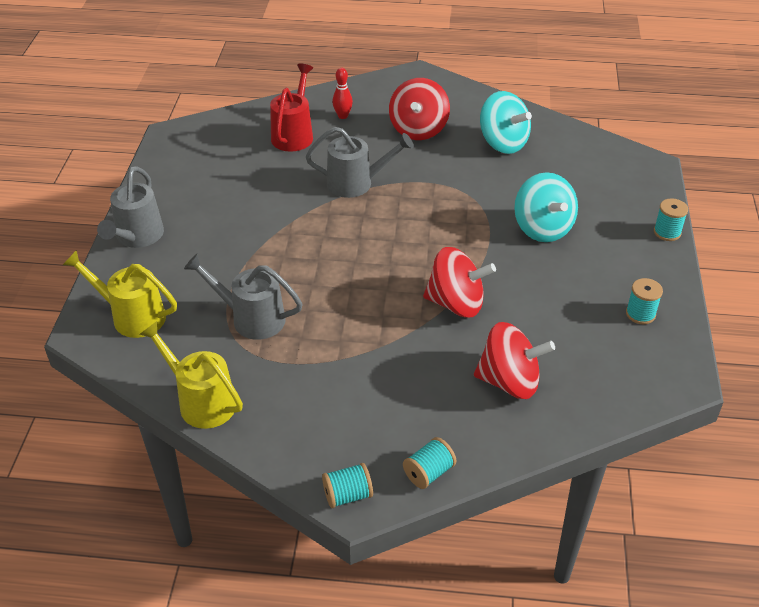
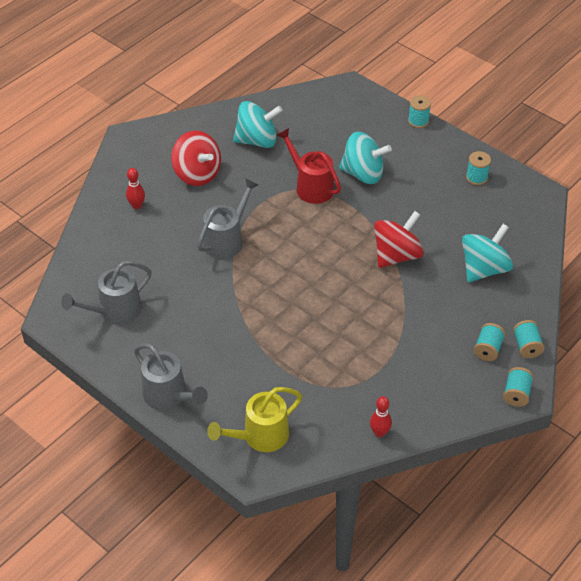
camera: 55 degrees left, 5 degrees up
yellow watering can [139,321,243,429] -> red bowling pin [370,396,392,437]
grey watering can [184,254,303,340] -> grey watering can moved to [61,261,152,324]
red watering can [270,64,313,152] -> red watering can moved to [276,128,341,204]
red spinning top [474,322,555,399] -> turquoise spinning top [462,224,513,282]
none -> turquoise spool [474,323,505,361]

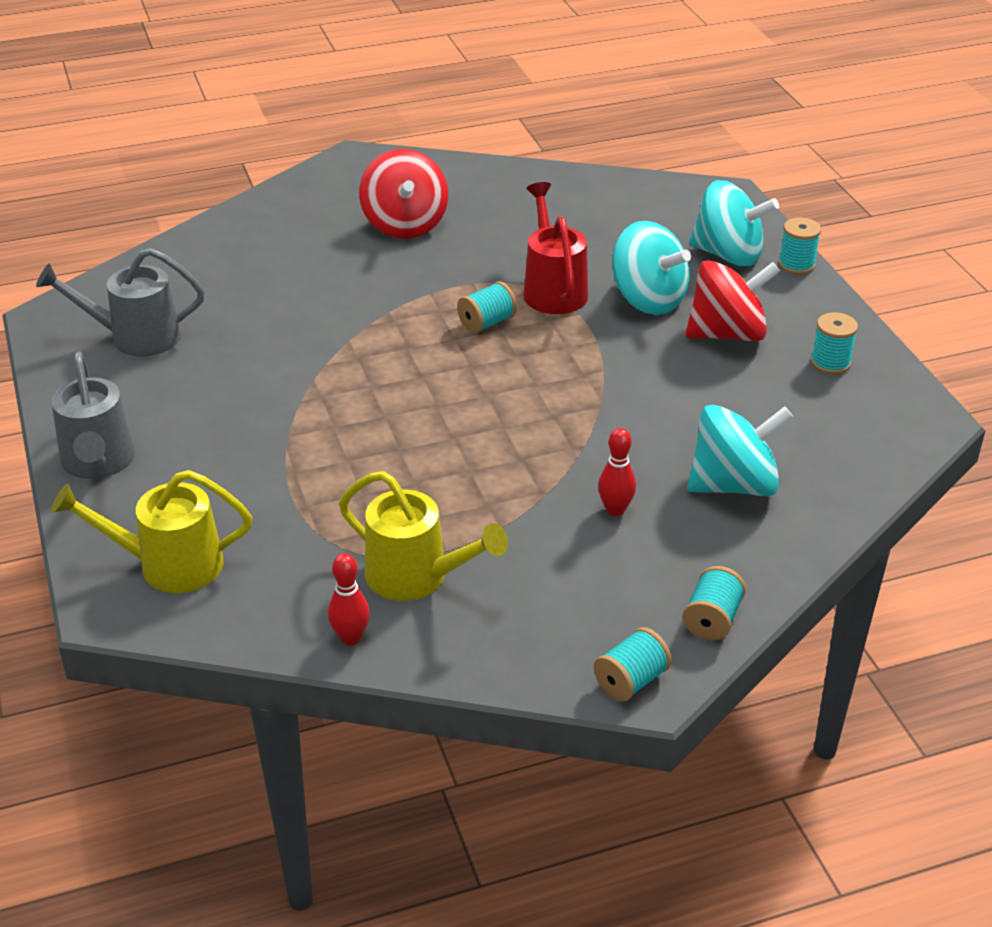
camera: 30 degrees right, 10 degrees down
red bowling pin [126,168,145,209] -> red bowling pin moved to [598,428,636,516]
grey watering can [197,178,259,259] -> none
turquoise spinning top [233,101,283,148] -> turquoise spinning top moved to [689,180,779,266]
red spinning top [374,211,424,268] -> red spinning top moved to [686,260,780,341]
turquoise spool [474,323,505,361] -> turquoise spool moved to [457,282,517,333]
none -> yellow watering can [339,471,508,601]

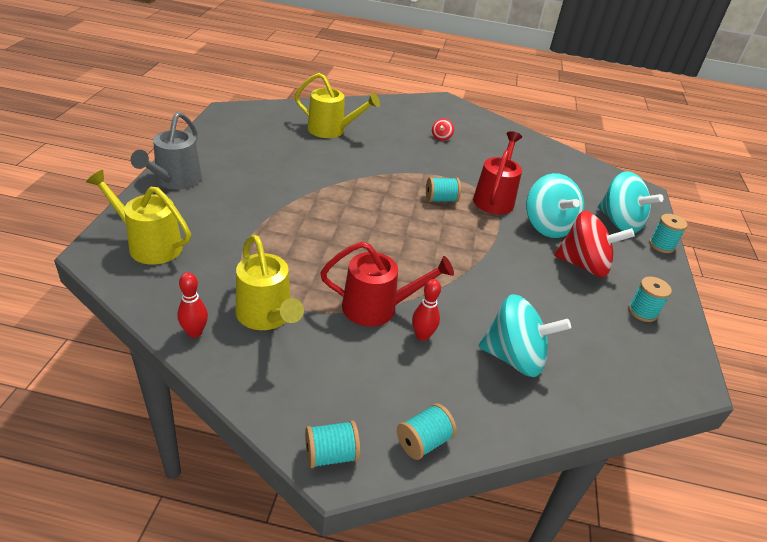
camera: 25 degrees right, 0 degrees up
grey watering can [36,248,205,356] -> none
red spinning top [359,149,448,238] -> red spinning top [432,119,454,141], size x0.42
none -> yellow watering can [295,73,380,138]
none -> red watering can [320,241,454,326]

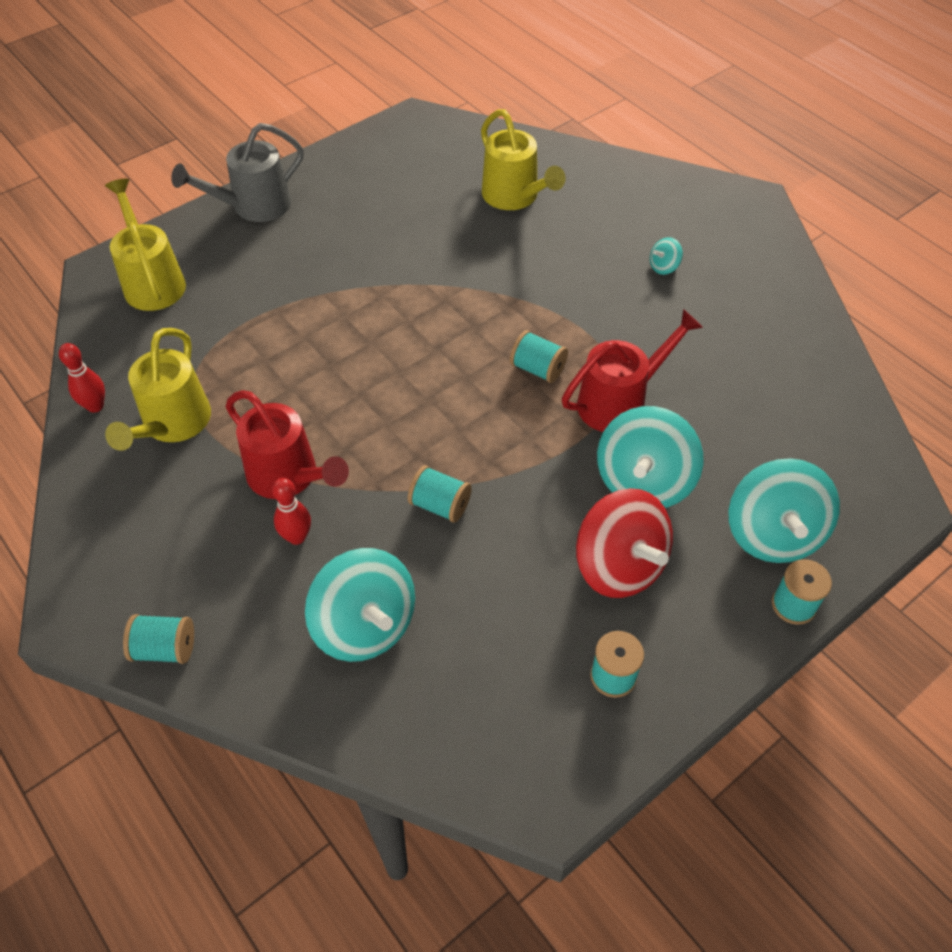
camera: 45 degrees right, 15 degrees up
turquoise spool [305,420,360,468] -> turquoise spool moved to [408,465,472,523]
red spinning top [432,119,454,141] -> turquoise spinning top [650,237,683,275]

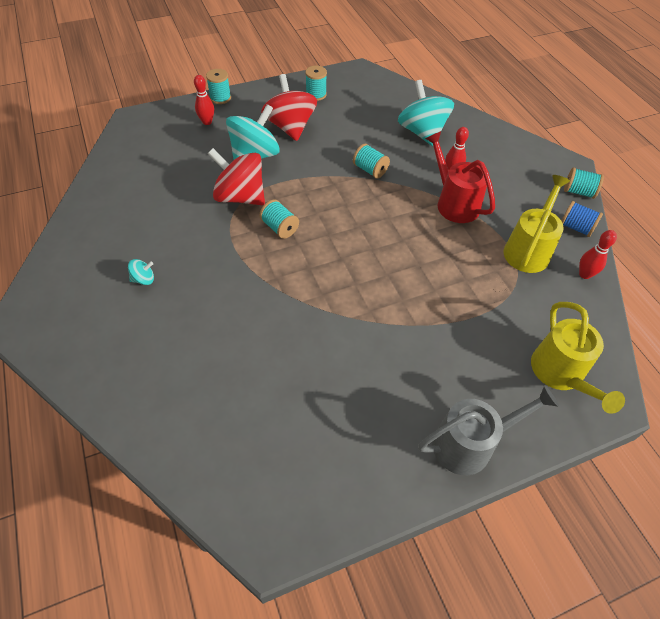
camera: 165 degrees left, 0 degrees up
turquoise spool [123,614,194,664] -> turquoise spool moved to [564,167,604,199]
yellow watering can [481,109,566,210] -> none
red watering can [562,309,703,432] -> red spinning top [208,148,265,205]
turquoise spinning top [729,458,840,563] -> red bowling pin [194,75,214,125]
none -> blue spool [561,201,603,237]

